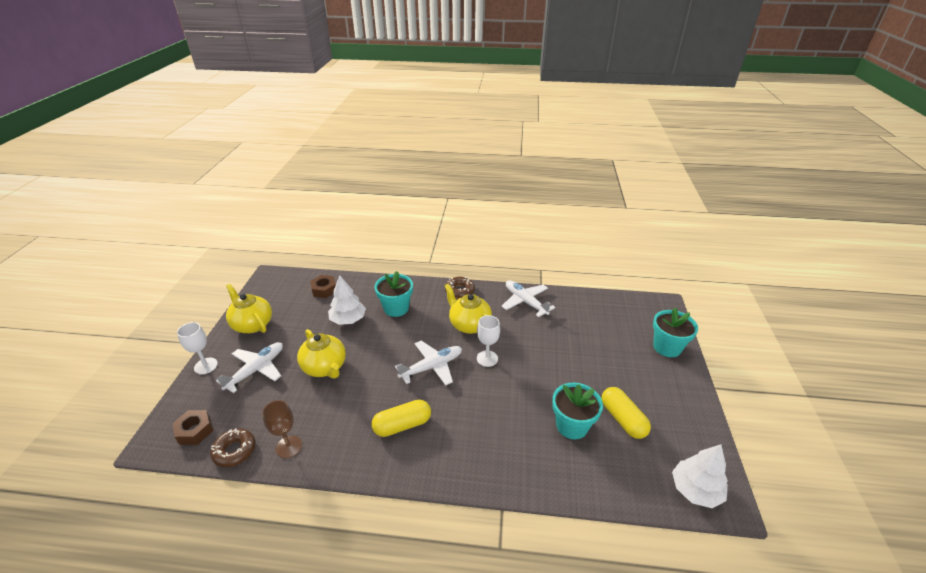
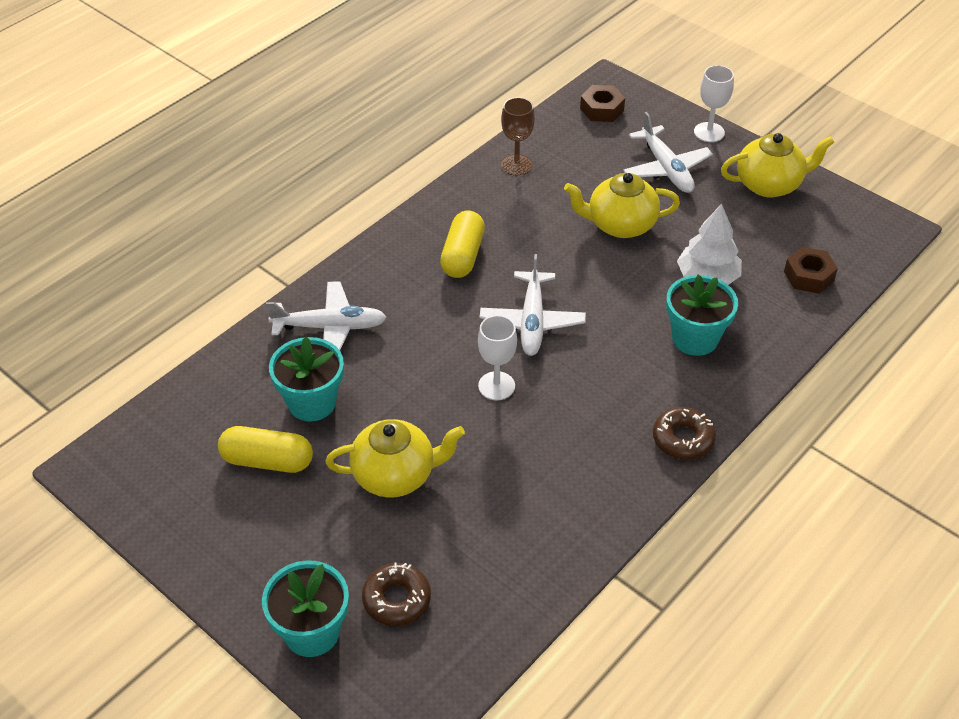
camera: 125 degrees right, 10 degrees up
brown donut [210,428,256,467] -> brown donut moved to [362,563,431,626]
yellow teapot [445,284,492,334] -> yellow teapot moved to [326,419,465,497]
white plane [502,280,556,317] -> white plane moved to [266,281,387,350]
white tree [672,444,728,508] -> none

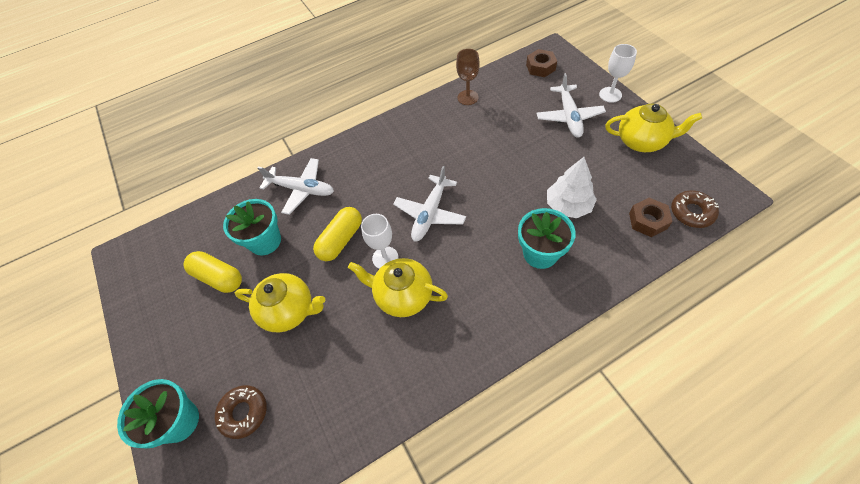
camera: 25 degrees right, 10 degrees up
yellow capsule [440,211,485,278] -> yellow capsule moved to [313,207,362,261]
yellow teapot [564,173,680,238] -> yellow teapot moved to [348,258,448,317]
brown donut [653,407,716,460] -> brown donut moved to [671,190,719,228]

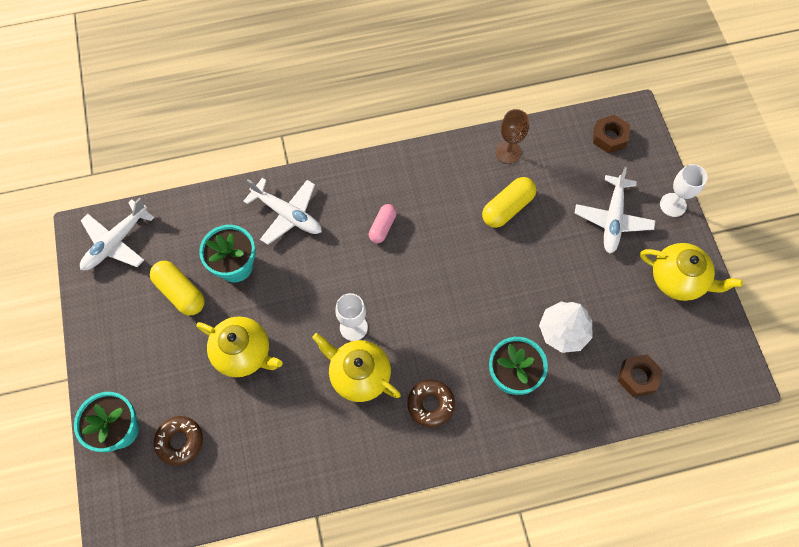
camera: 10 degrees right, 10 degrees up
yellow capsule [313,207,362,261] -> yellow capsule moved to [482,177,536,228]
white plane [393,166,466,241] -> white plane moved to [80,198,155,271]
brown donut [671,190,719,228] -> brown donut moved to [407,380,455,427]
none -> pink capsule [369,204,397,243]

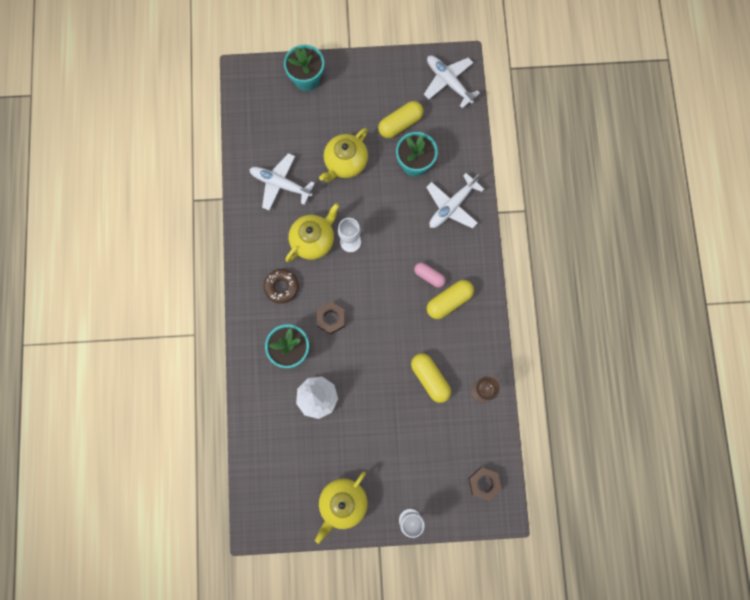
camera: 100 degrees right, 10 degrees up
brown donut [154,416,203,465] -> none
white plane [575,167,655,254] -> white plane moved to [249,153,315,211]
brown nut [617,354,663,397] -> brown nut moved to [317,302,345,335]
none -> yellow capsule [427,280,474,319]

